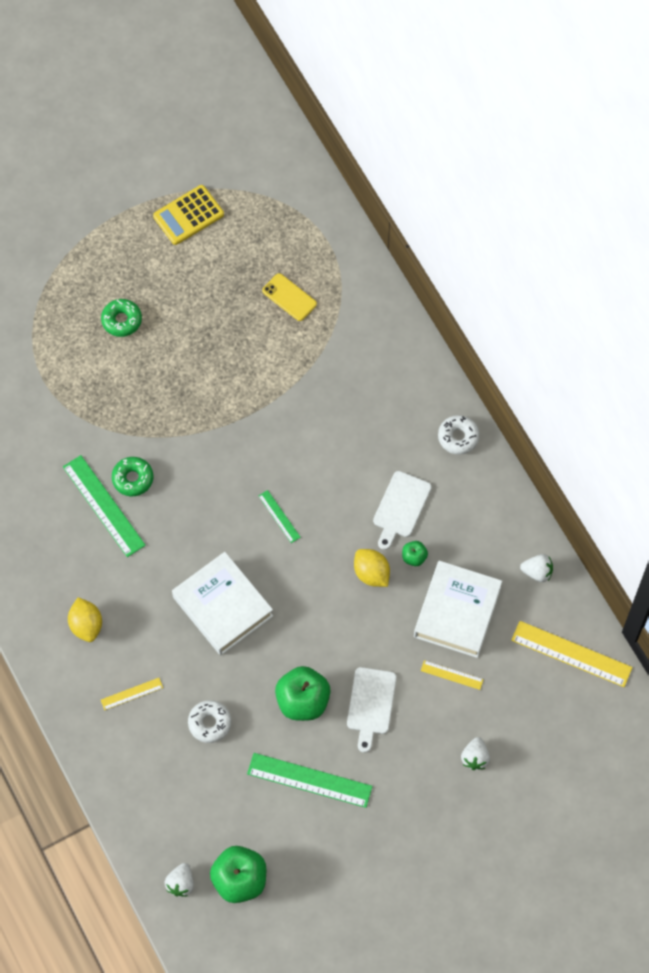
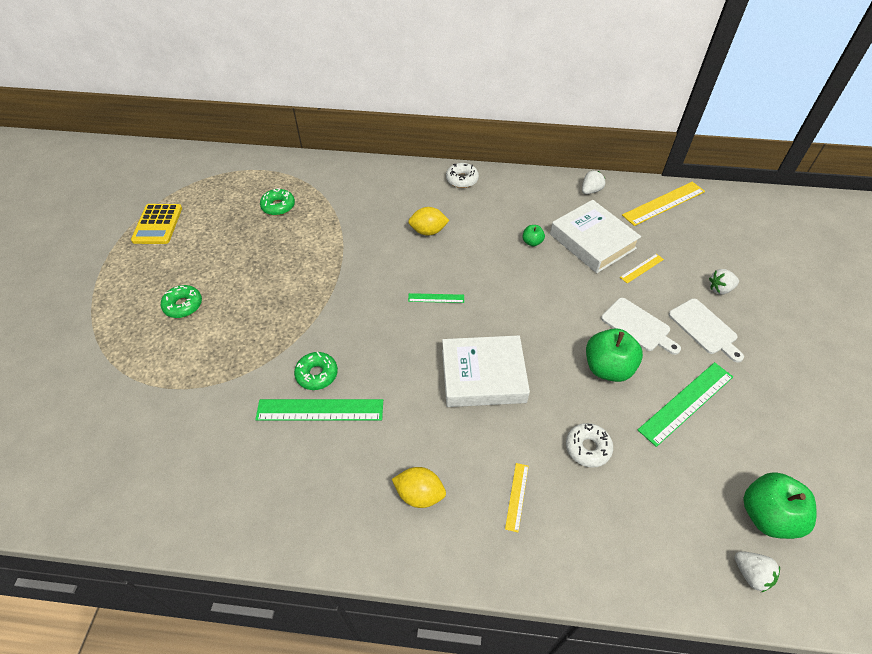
camera: 55 degrees left, 15 degrees down
yellow phone [262,273,317,321] -> green donut [260,188,295,216]
yellow lemon [354,549,390,587] -> yellow lemon moved to [408,207,449,236]
white cutting board [373,471,432,550] -> white cutting board moved to [669,299,744,363]
white strawberry [461,737,490,770] -> white strawberry turned 120 degrees clockwise [709,269,739,295]

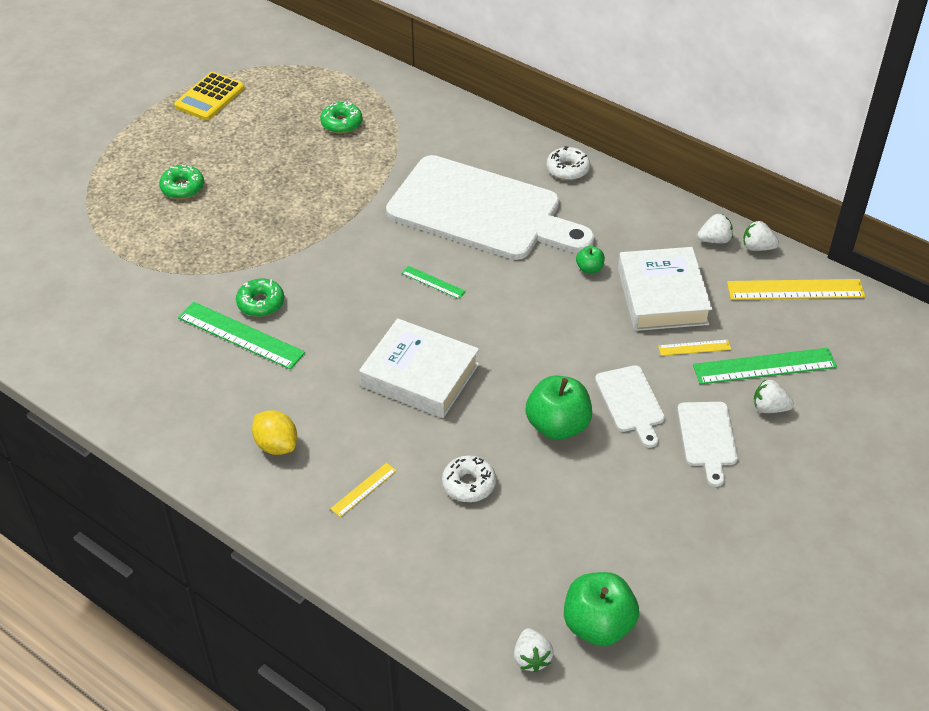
camera: 30 degrees right, 5 degrees down
yellow lemon [408,207,449,236] -> white cutting board [386,155,594,260]
green ruler [638,362,733,447] -> green ruler moved to [693,348,837,384]
none -> white strawberry [743,221,779,251]

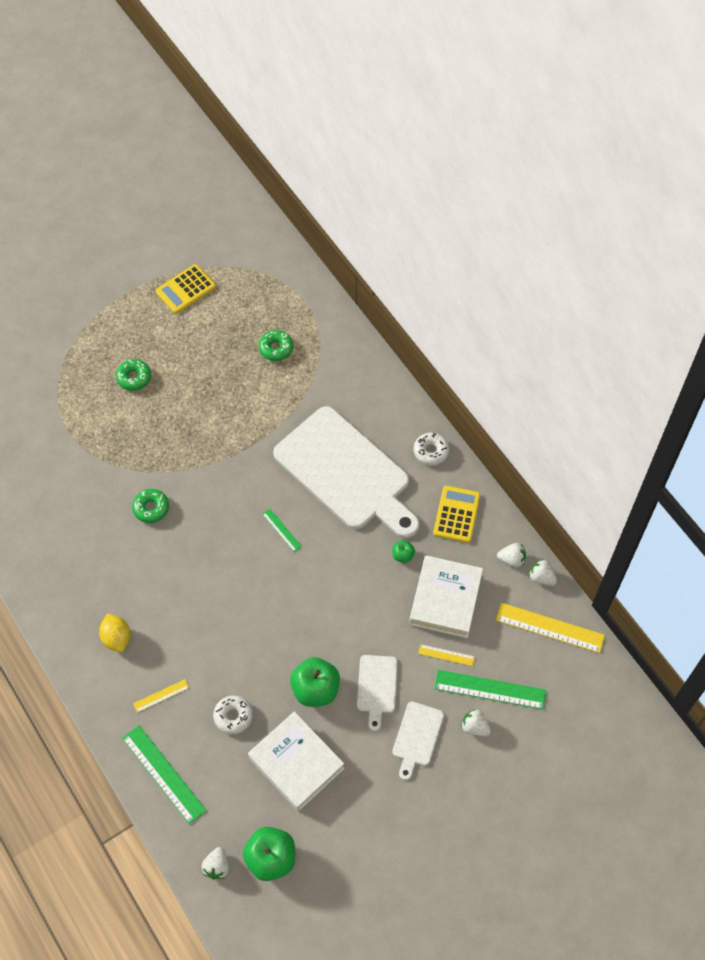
camera: 20 degrees right, 15 degrees up
green ruler [178,302,305,369] -> green ruler moved to [122,725,206,824]
white book [359,318,479,418] -> white book moved to [248,711,344,811]
none -> yellow calculator [433,486,480,543]

